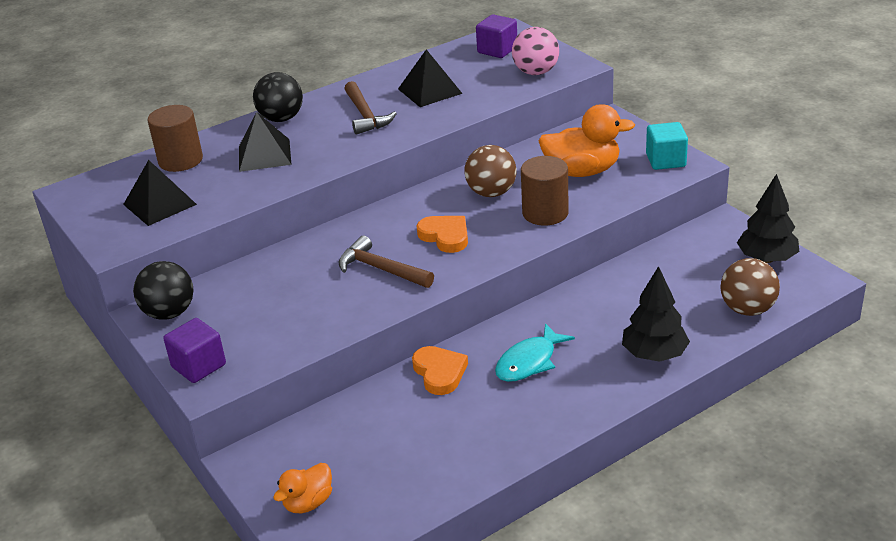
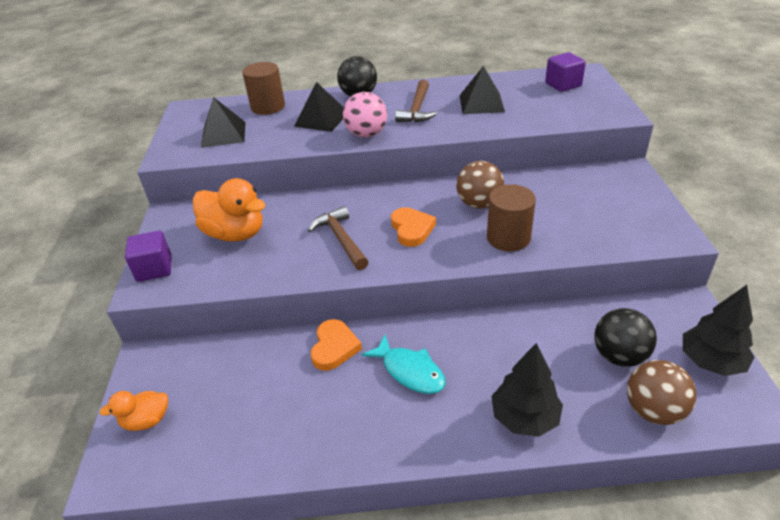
camera: 30 degrees right, 5 degrees up
black ball [133,261,194,320] -> black ball moved to [594,308,657,367]
turquoise fish [495,323,575,382] -> turquoise fish turned 120 degrees counterclockwise [361,335,446,394]
pink ball [512,27,559,75] -> pink ball moved to [343,92,387,138]
orange duck [539,104,635,177] -> orange duck moved to [193,178,266,242]
turquoise cube [646,122,688,170] -> none

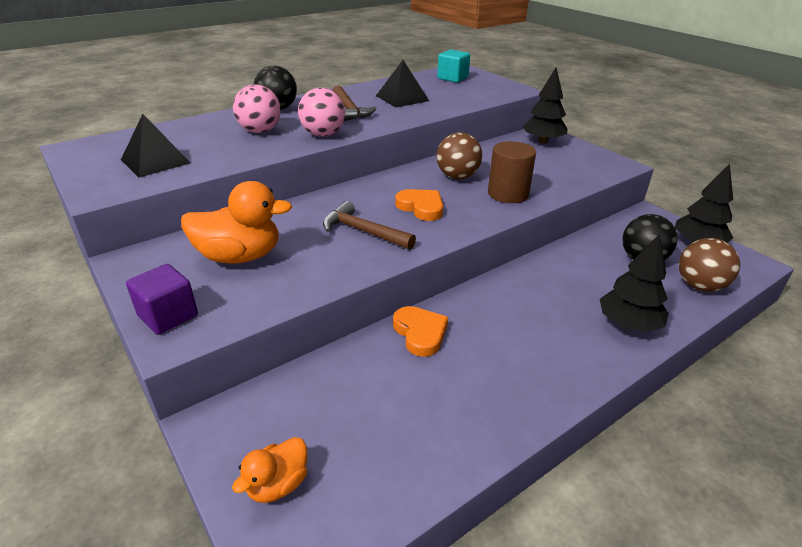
camera: 35 degrees left, 5 degrees down
brown cylinder [242,62,285,115] -> none
black pyramid [294,82,344,132] -> pink ball [233,85,281,133]
turquoise fish [361,335,446,394] -> none
purple cube [545,52,586,92] -> turquoise cube [437,50,470,83]
none -> black tree [522,68,568,144]

